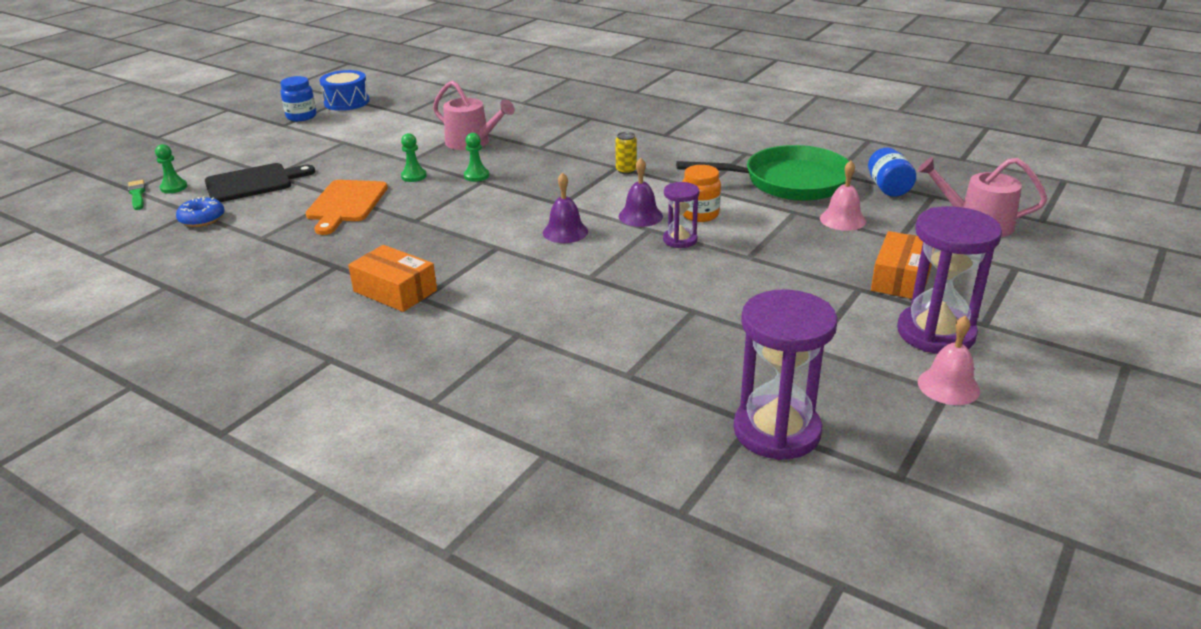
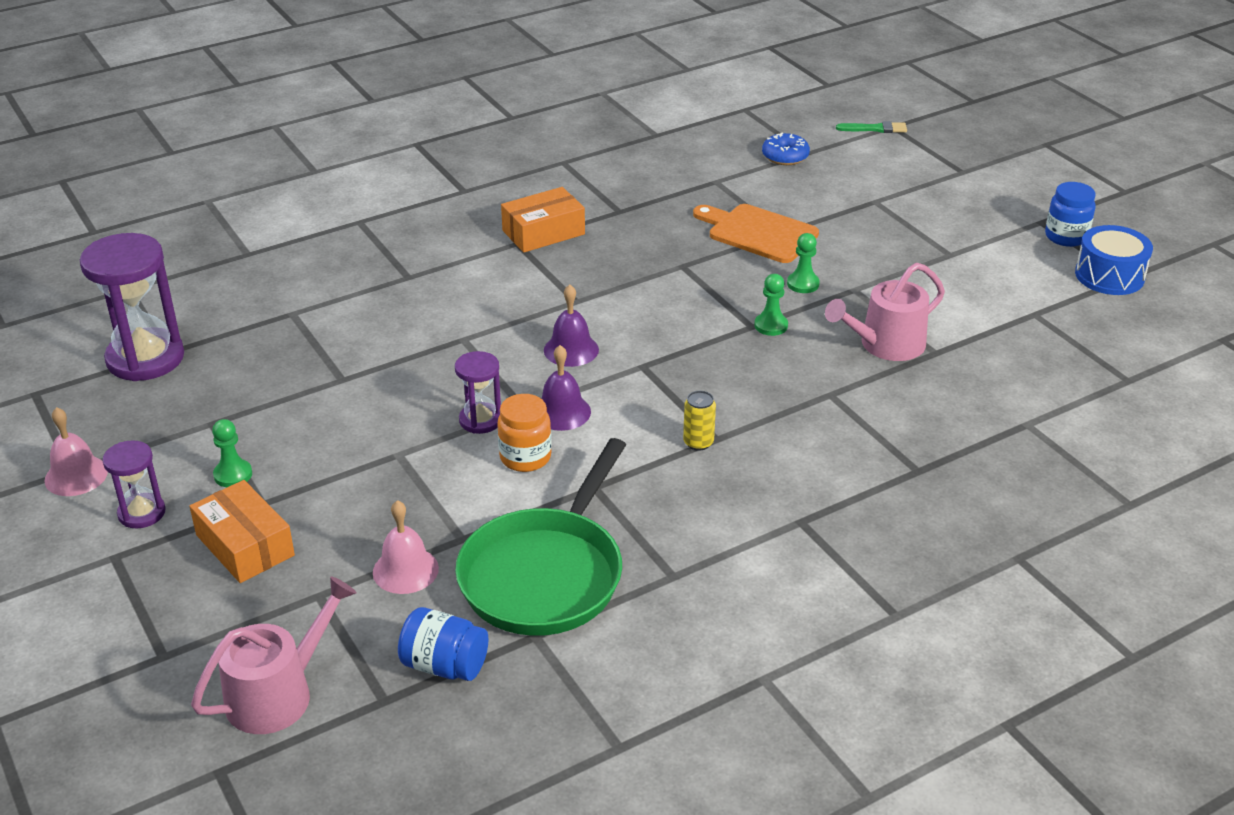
camera: 115 degrees right, 5 degrees up
green pawn [155,144,187,193] -> green pawn moved to [212,419,252,487]
black cutting board [205,163,315,202] -> none
purple hourglass [897,206,1002,354] -> purple hourglass [102,440,166,529], size x0.54

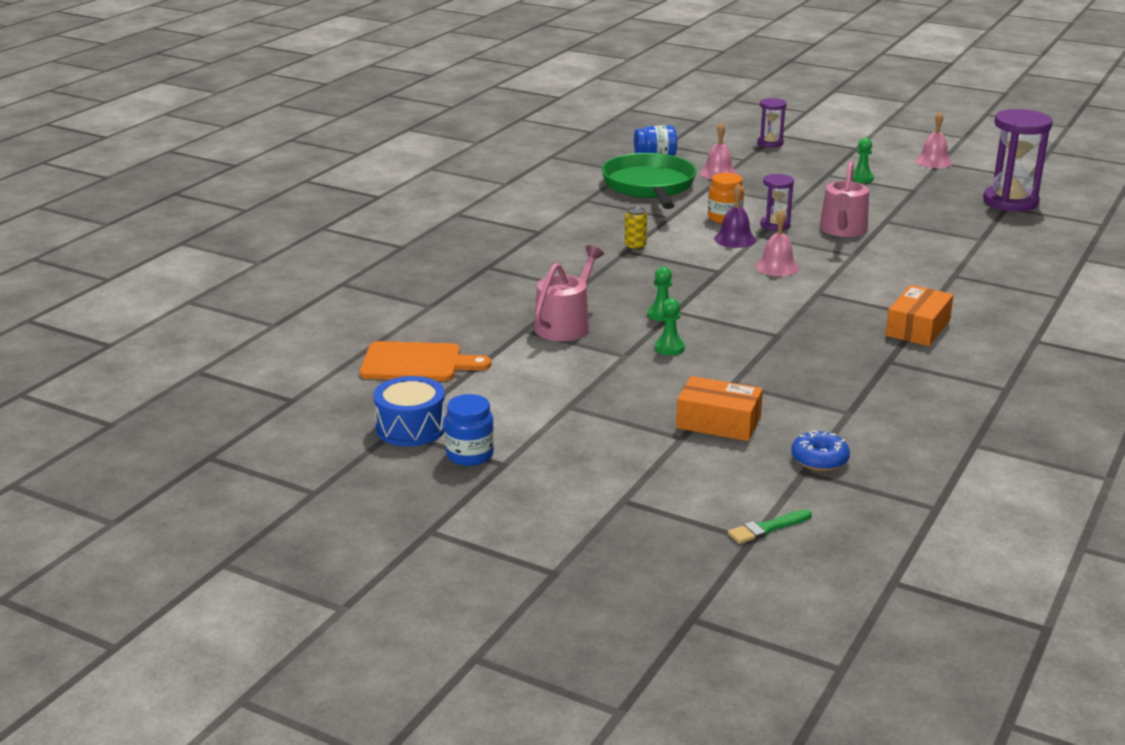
camera: 150 degrees right, 10 degrees down
purple hourglass [102,440,166,529] -> purple hourglass moved to [757,98,787,148]
orange box [189,480,295,583] -> orange box moved to [676,376,763,441]
pink watering can [191,576,357,734] -> pink watering can moved to [820,161,869,237]
purple bell [544,284,599,367] -> pink bell [755,210,799,276]
orange cutting board [693,204,819,263] -> orange cutting board moved to [360,341,491,381]

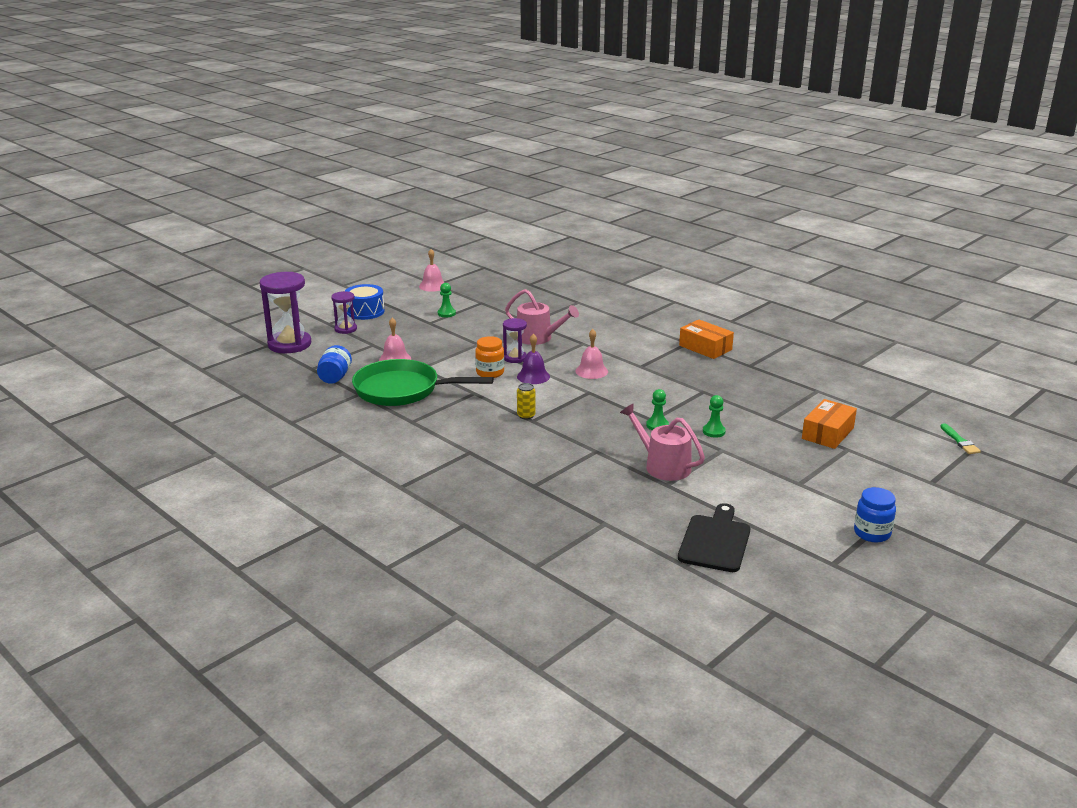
camera: 75 degrees left, 0 degrees up
orange cutting board [360,341,491,381] -> black cutting board [678,503,750,572]
blue drum [373,376,445,446] -> blue drum moved to [345,284,385,320]
blue donut [791,430,850,471] -> none
purple hourglass [983,109,1053,211] -> purple hourglass moved to [259,272,311,353]

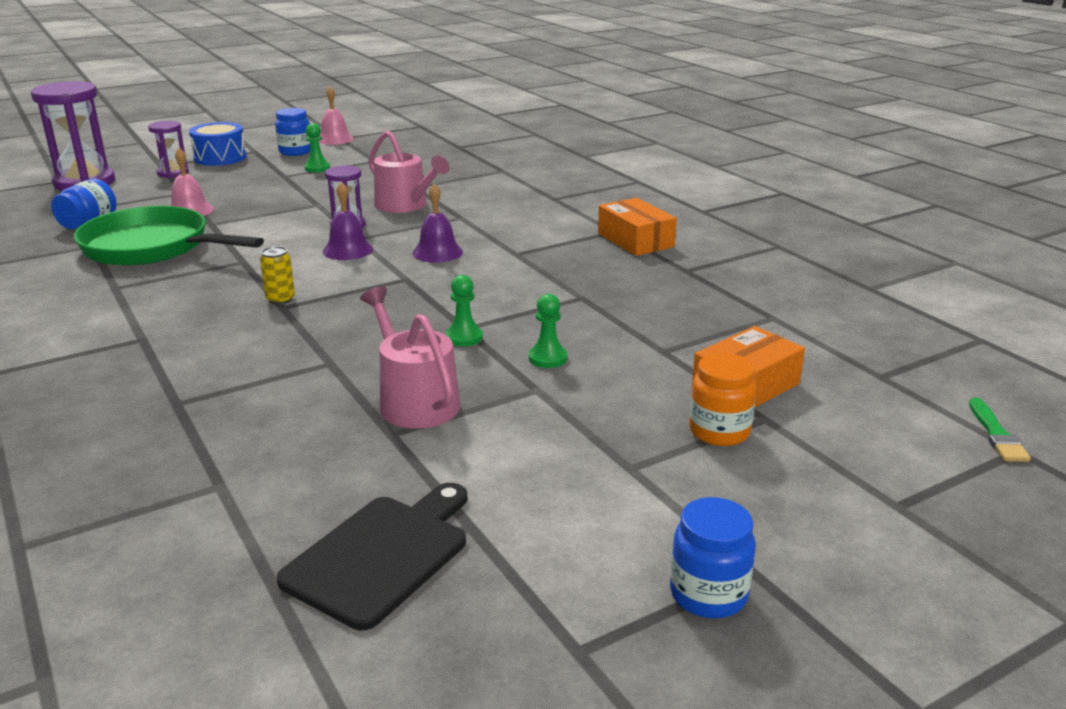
camera: 15 degrees right, 0 degrees up
orange jar [475,336,504,378] -> orange jar moved to [689,353,757,446]
pink bell [575,329,608,379] -> purple bell [413,184,463,263]
none -> blue jar [275,108,310,156]

